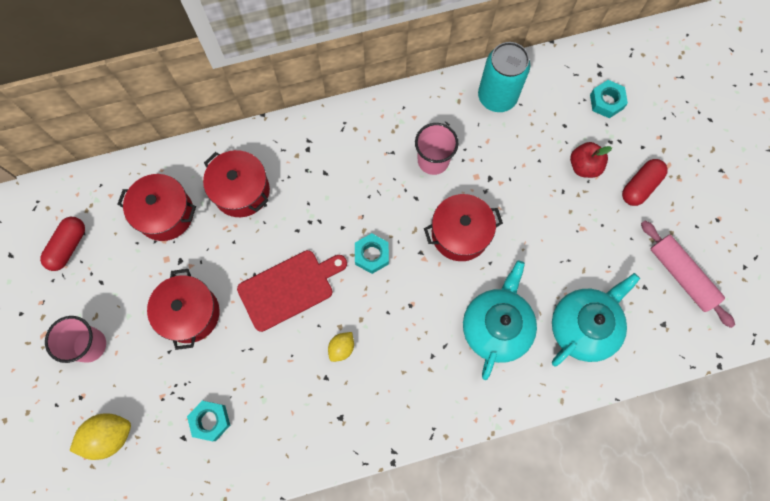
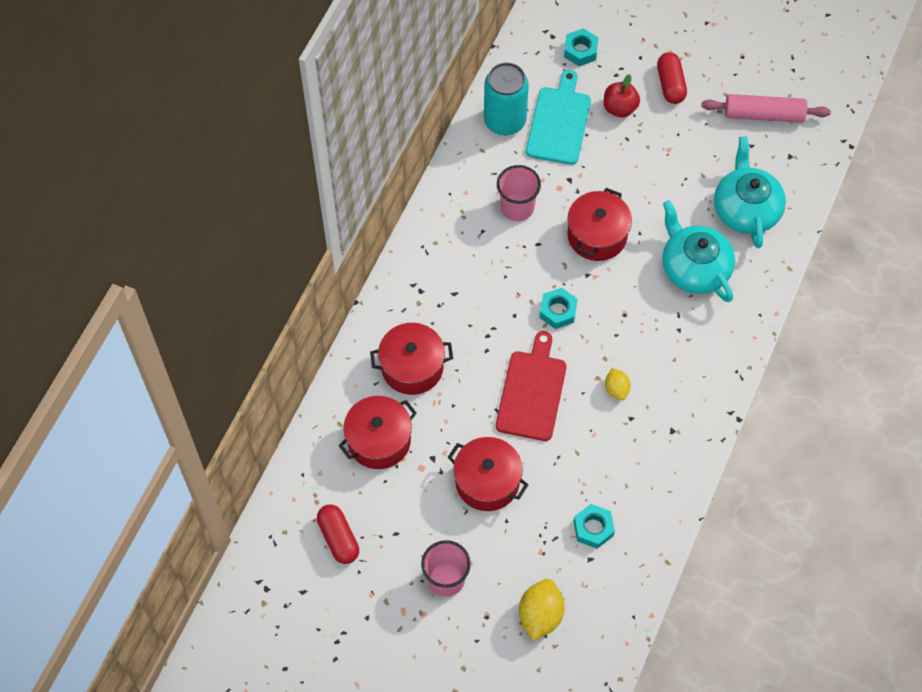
camera: 50 degrees left, 10 degrees down
none -> turquoise cutting board [526,70,591,165]

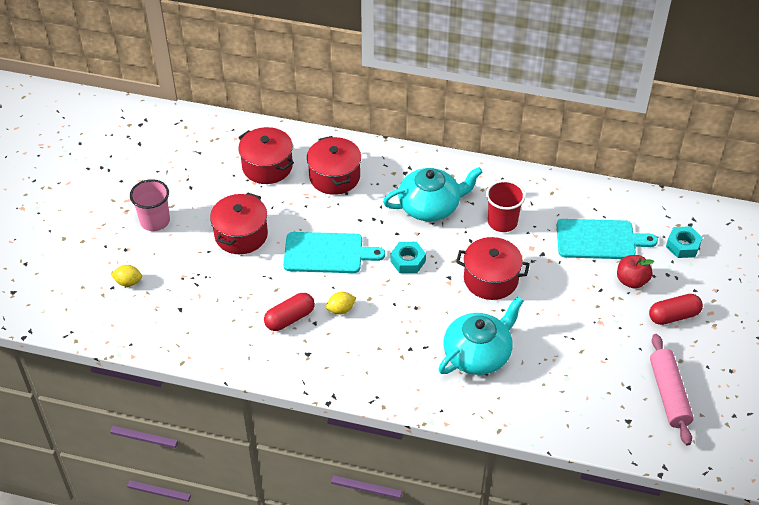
camera: 80 degrees right, 15 degrees down
red capsule [317,504,359,564] -> red capsule moved to [264,293,315,331]
turquoise can [484,62,529,135] -> none
red cutting board [496,331,567,441] -> turquoise cutting board [283,232,385,273]
pink cup [497,165,541,221] -> red cup [486,180,525,232]
yellow lemon [519,579,565,641] -> yellow lemon [111,265,142,287], size x0.59
turquoise nut [574,504,615,549] -> none
turquoise teapot [714,136,786,248] -> turquoise teapot moved to [383,167,483,221]

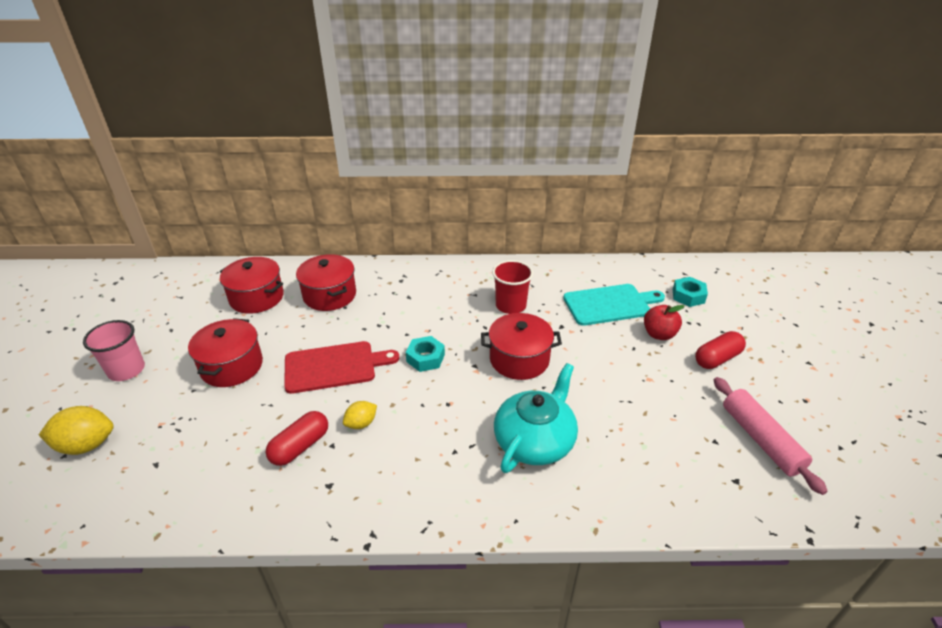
camera: 15 degrees left, 10 degrees down
yellow lemon [111,265,142,287] -> yellow lemon [39,406,114,455], size x1.69
turquoise cutting board [283,232,385,273] -> red cutting board [284,341,399,394]
turquoise teapot [383,167,483,221] -> none

